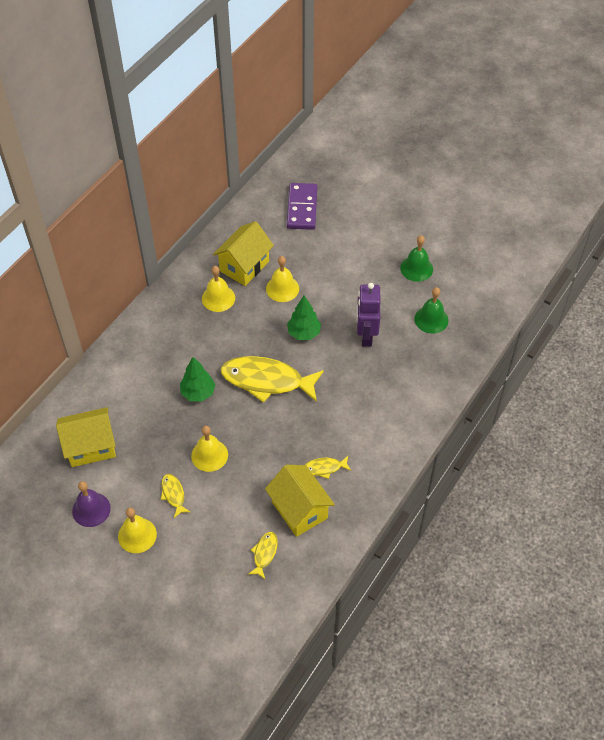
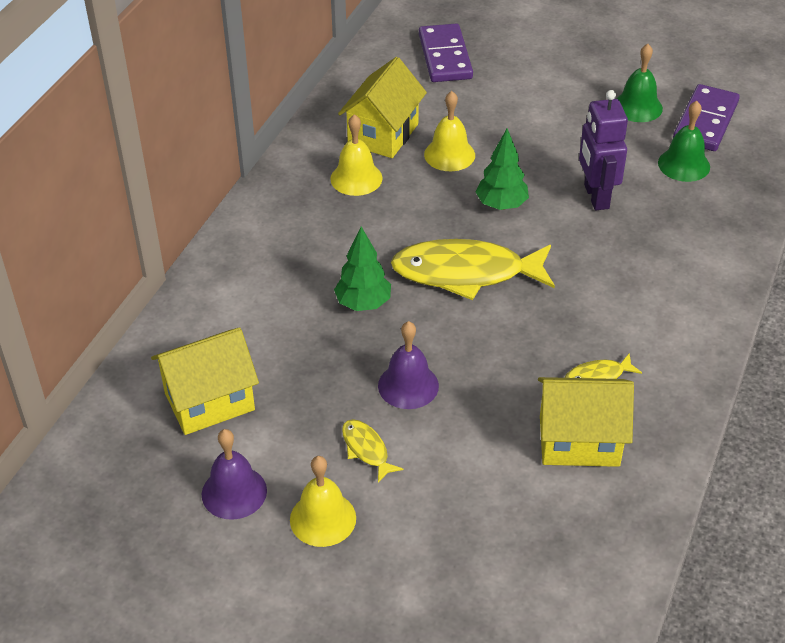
camera: 10 degrees left, 10 degrees down
yellow bell [191,426,228,472] -> purple bell [378,321,439,409]
yellow fish [248,532,278,579] -> none
yellow house [265,465,335,537] -> yellow house turned 45 degrees counterclockwise [538,377,634,467]
none -> purple domino [673,84,740,151]

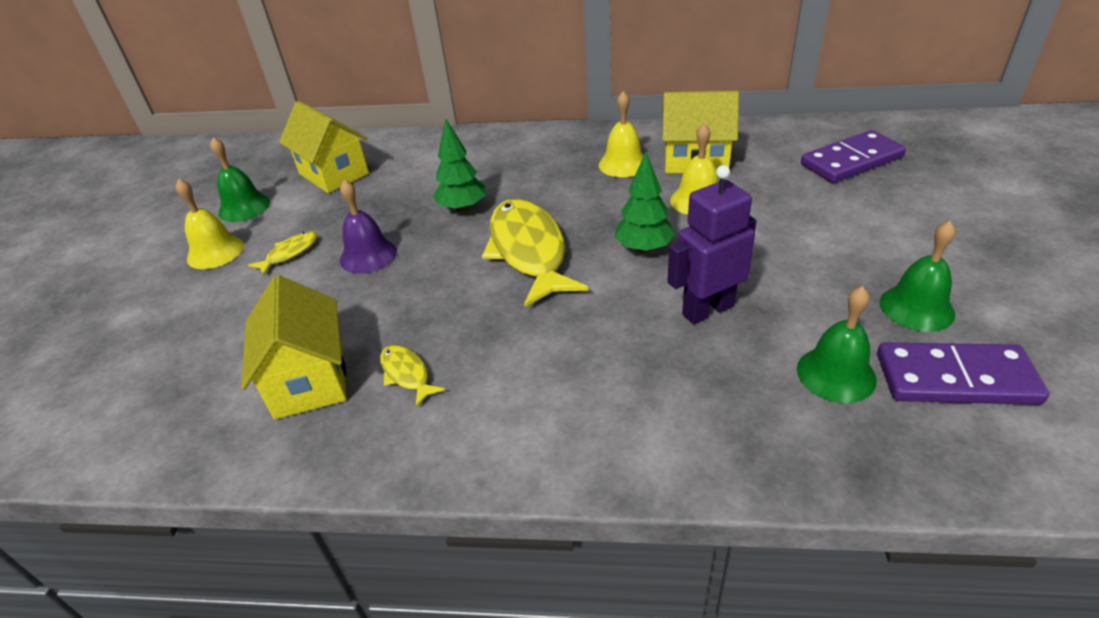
camera: 75 degrees right, 5 degrees down
purple bell [202,429,267,520] -> green bell [210,137,270,222]

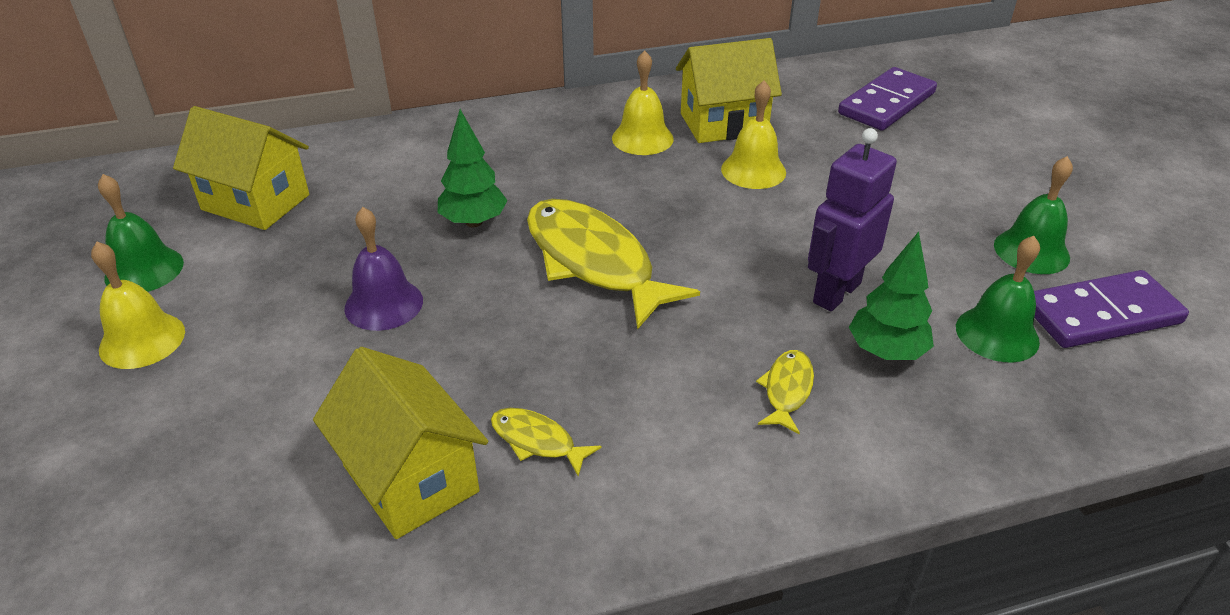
camera: 25 degrees left, 0 degrees up
yellow fish [248,231,318,275] -> yellow fish moved to [756,350,814,434]
green tree [615,152,675,253] -> green tree moved to [849,232,934,360]

